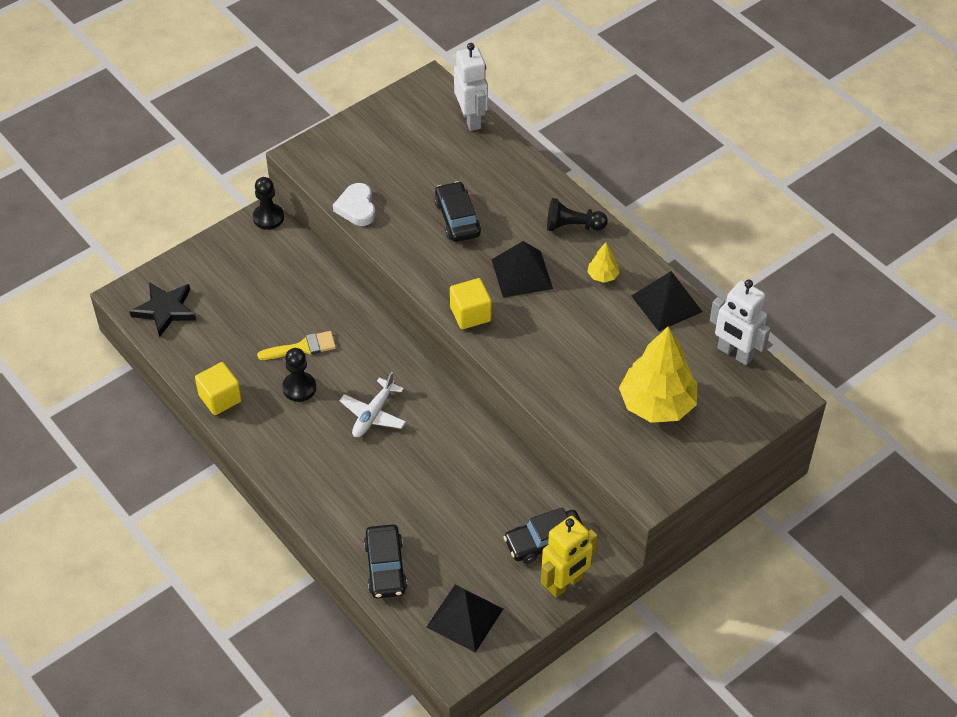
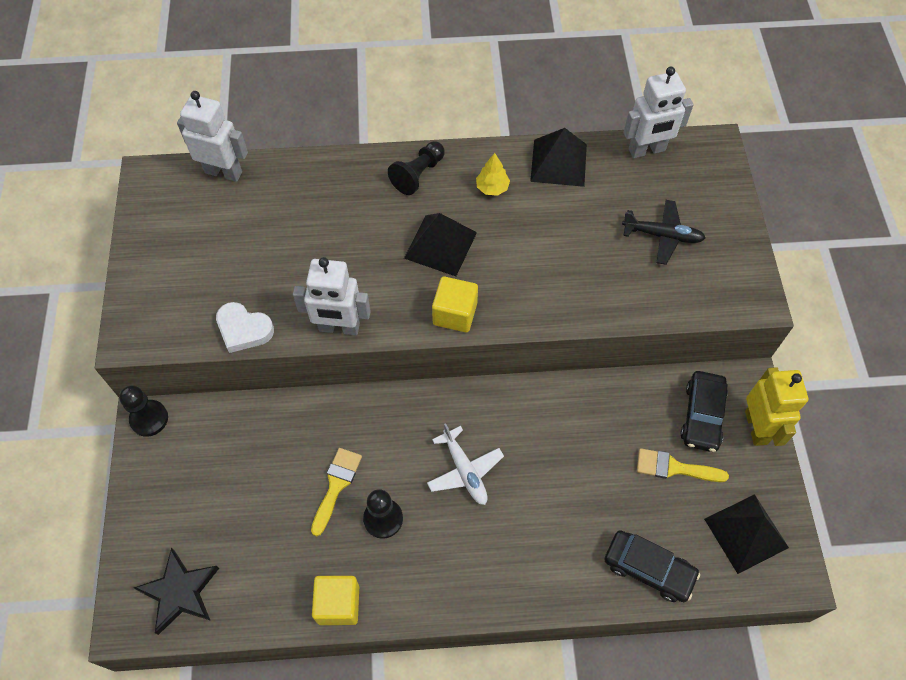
camera: 55 degrees left, 10 degrees up
black car [434,181,481,242] -> none
yellow tree [619,327,697,423] -> black plane [622,200,706,265]
none -> white robot [293,257,371,335]
none -> yellow brush [637,448,729,482]

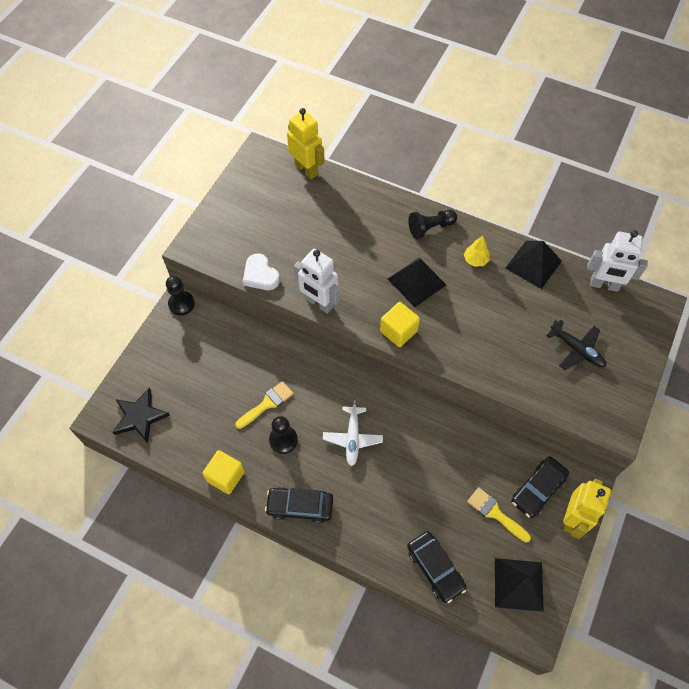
camera: 30 degrees right, 0 degrees up
white robot [177,91,248,182] -> yellow robot [287,108,325,179]
none -> black car [265,487,333,524]

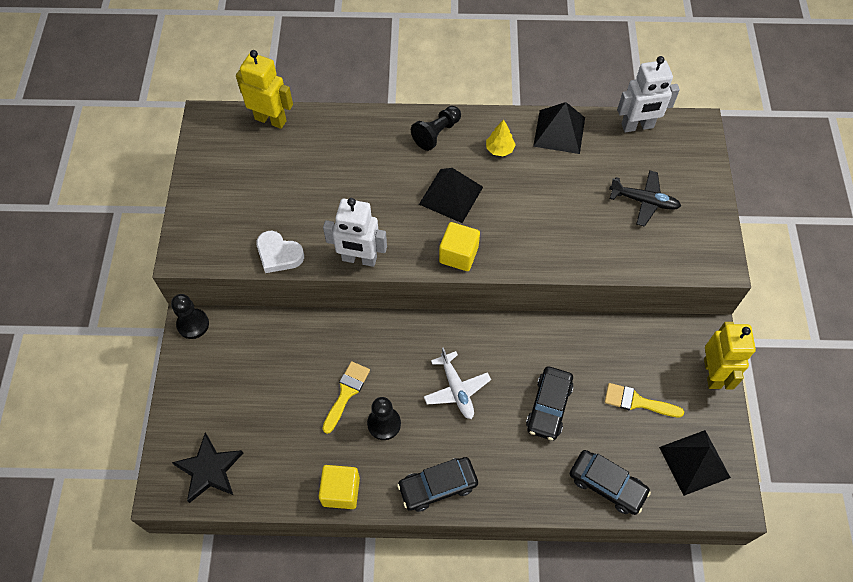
camera: 25 degrees left, 0 degrees up
black car [511,457,569,518] -> black car moved to [526,366,573,440]

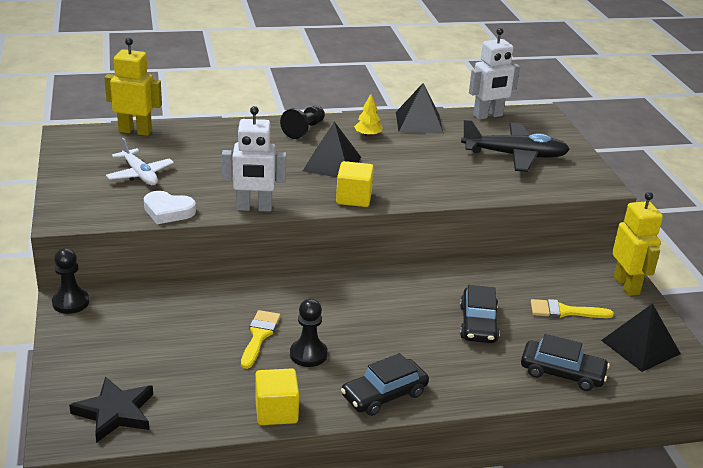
camera: 15 degrees left, 30 degrees down
white plane [424,347,491,419] -> white plane moved to [106,138,174,185]
black plane [609,170,681,227] -> black plane [461,119,570,172], size x1.56

